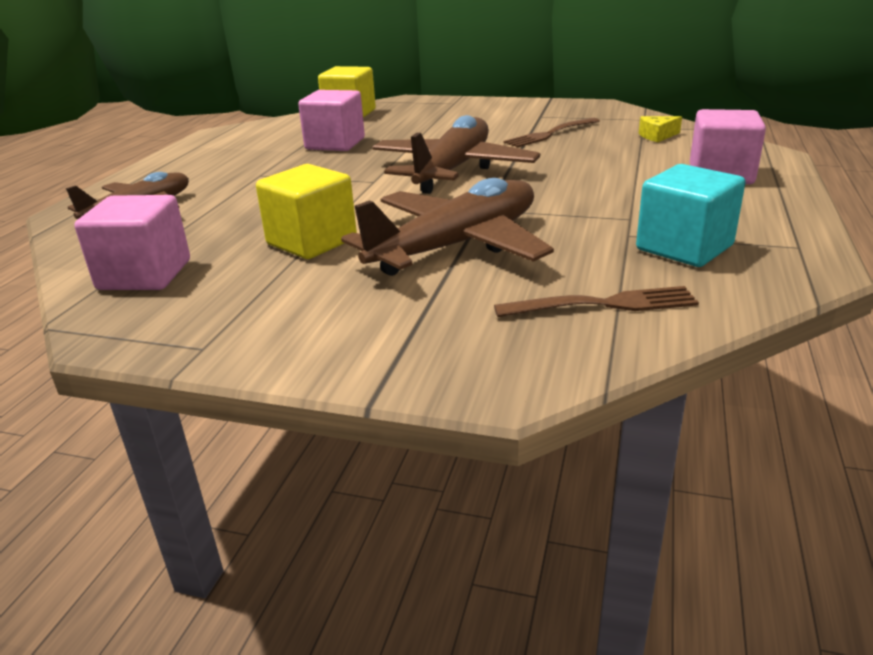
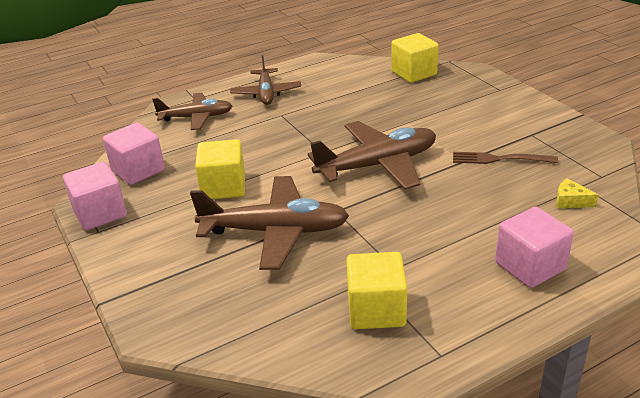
camera: 45 degrees right, 5 degrees up
pink cube [298,90,365,151] -> pink cube moved to [63,162,127,230]
brown fork [494,286,699,317] -> none
turquoise cube [636,164,746,267] -> yellow cube [346,252,407,329]
none -> brown plane [230,55,301,105]

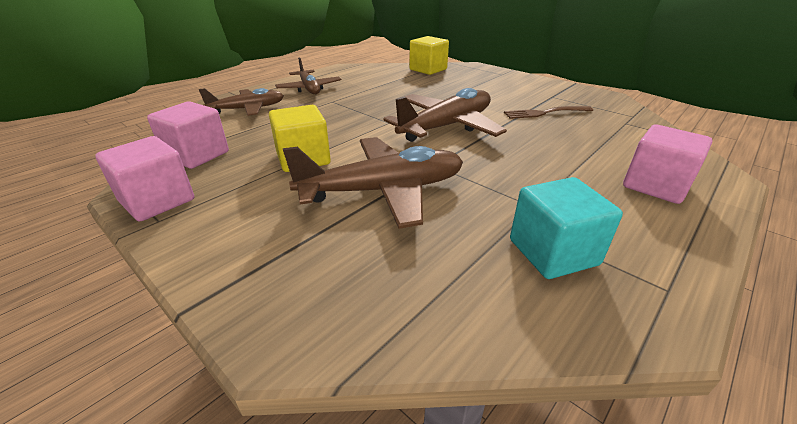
camera: 20 degrees left, 0 degrees up
yellow cube [346,252,407,329] -> turquoise cube [510,177,623,279]
yellow cheese [556,178,598,208] -> none

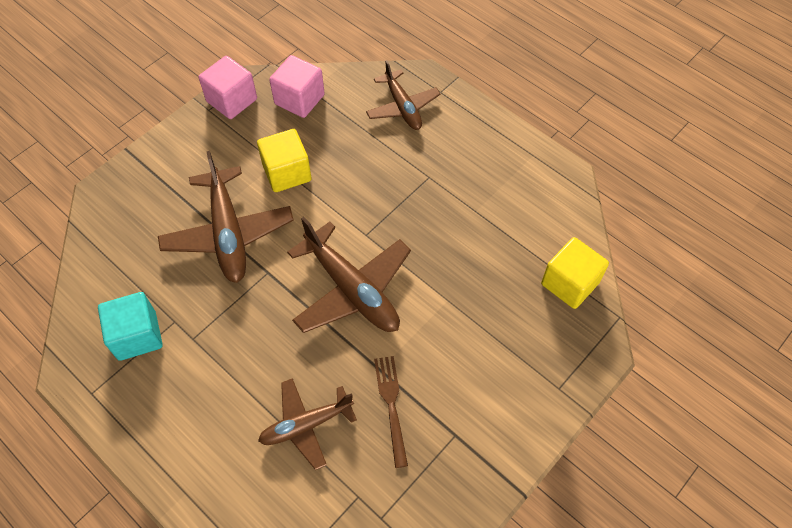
camera: 90 degrees right, 25 degrees up
brown plane [275,57,341,94] -> brown plane moved to [258,378,357,470]
pink cube [623,124,713,204] -> none

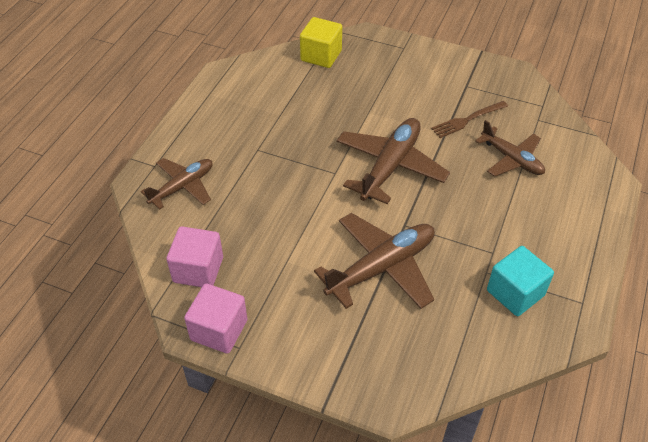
camera: 110 degrees left, 10 degrees down
yellow cube [257,129,312,192] -> none

